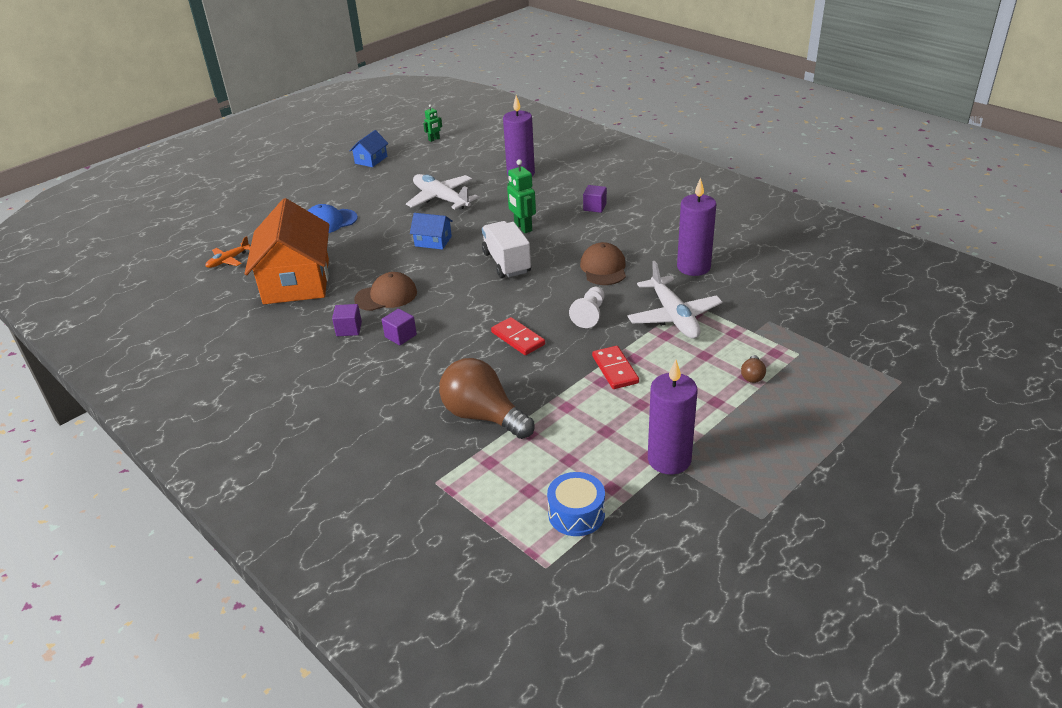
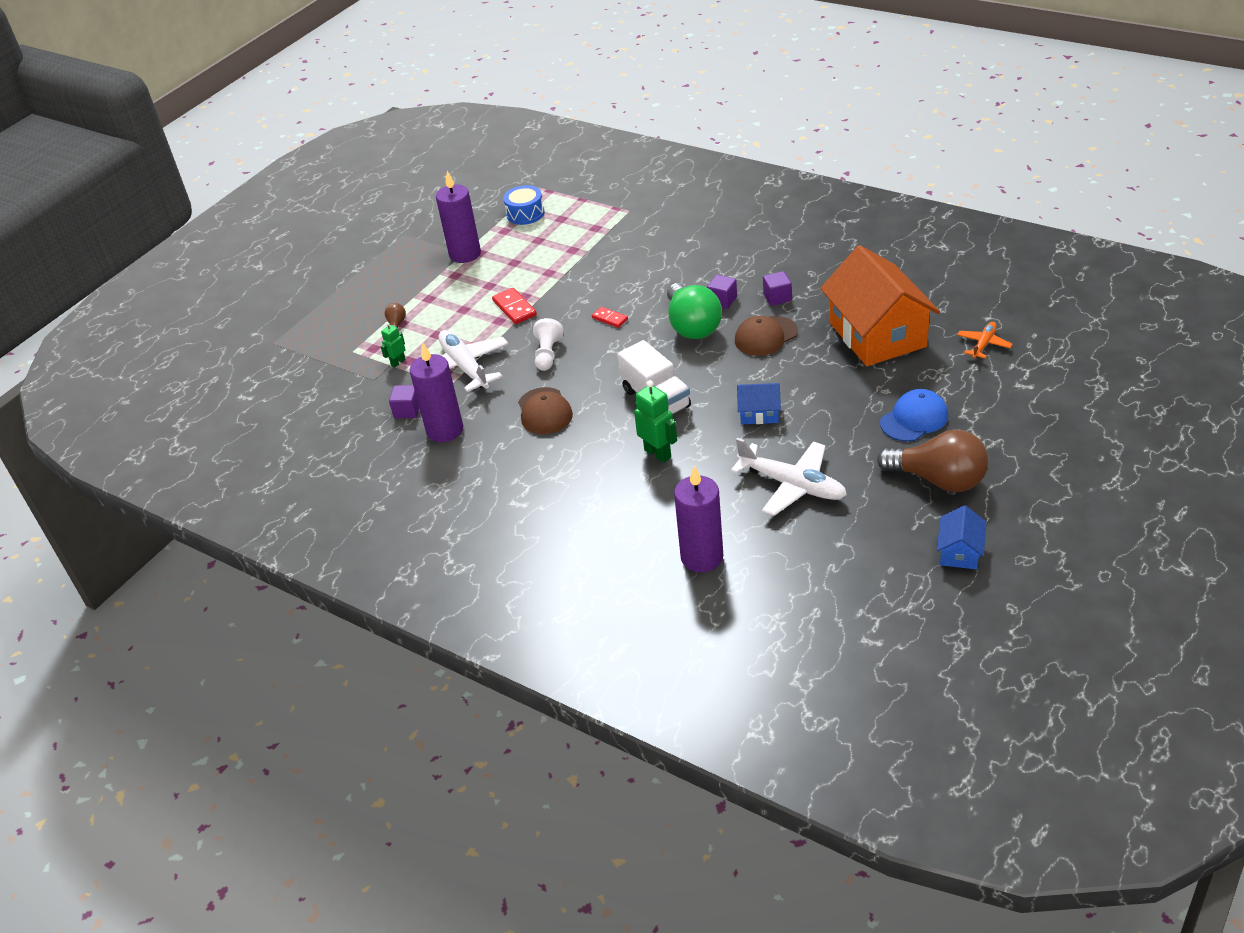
camera: 170 degrees right, 5 degrees up
green robot [423,104,442,142] -> green robot moved to [380,322,406,367]
brown light bulb [439,358,534,439] -> brown light bulb moved to [877,430,989,492]
red domino [491,317,545,355] -> red domino [592,307,628,328], size x0.66
purple cube [583,185,607,213] -> purple cube moved to [389,385,419,418]
none -> green light bulb [667,283,722,339]

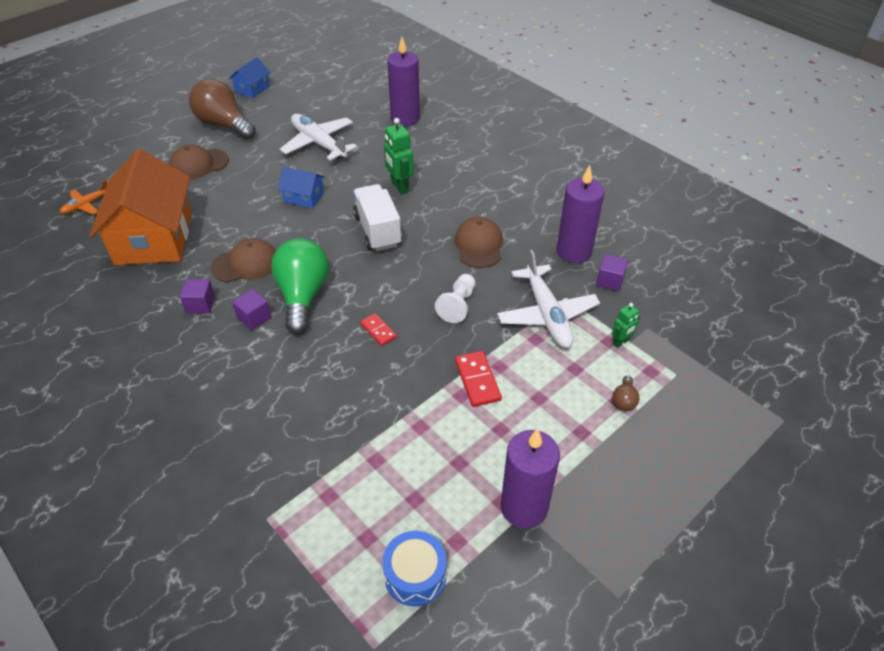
camera: 170 degrees left, 5 degrees up
blue cap [880,389,948,442] -> brown cap [169,145,229,179]

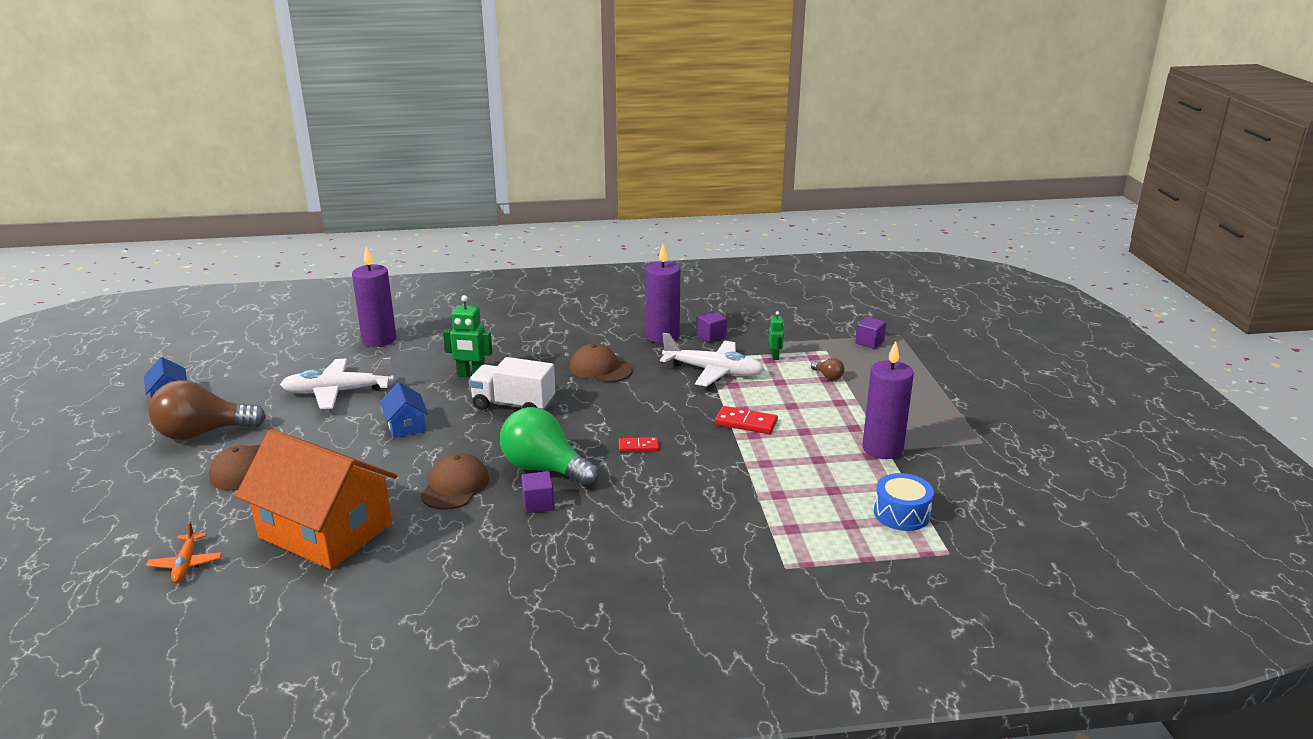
camera: 55 degrees left, 20 degrees down
purple cube [180,279,215,314] -> purple cube moved to [855,317,886,349]
blue house [278,167,325,208] -> blue house turned 75 degrees counterclockwise [380,382,428,438]
white pawn [435,274,476,323] -> none

